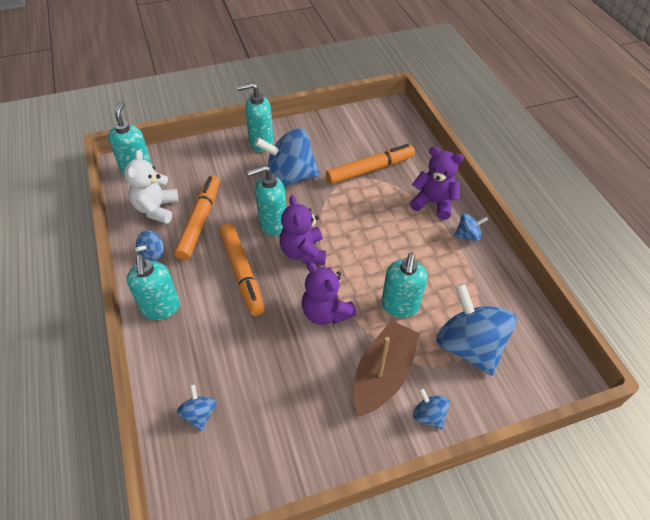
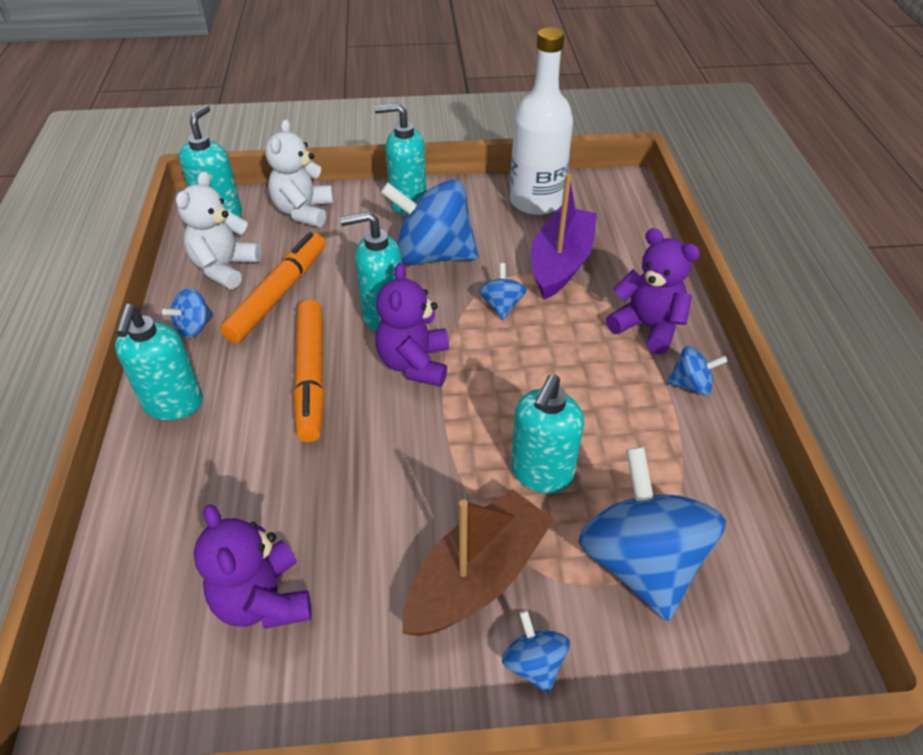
camera: 15 degrees right, 5 degrees down
blue spinning top [177,384,217,431] -> blue spinning top moved to [479,263,527,320]
purple teddy bear [302,262,357,325] -> purple teddy bear moved to [194,504,312,629]
orange marker [326,144,415,184] -> purple boat [531,174,597,300]
none -> white teddy bear [265,119,333,227]
none -> white bottle [510,27,573,215]

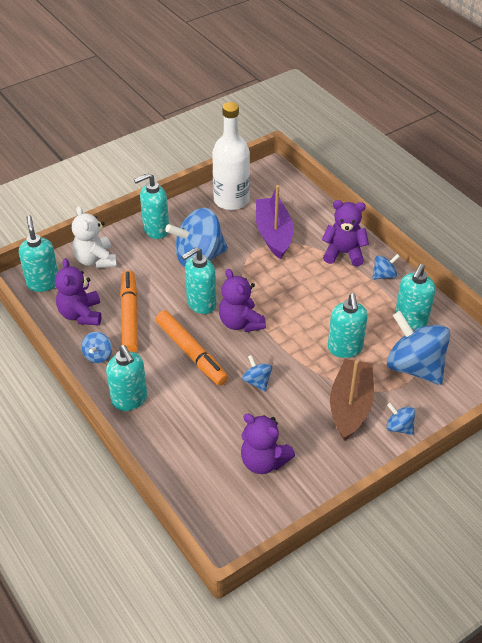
camera: 30 degrees left, 0 degrees up
white teddy bear [176,171,261,289] -> purple teddy bear [55,258,101,325]
blue spinning top [479,263,527,320] -> blue spinning top moved to [242,355,272,391]
none -> turquoise soap dispenser [395,264,436,329]

